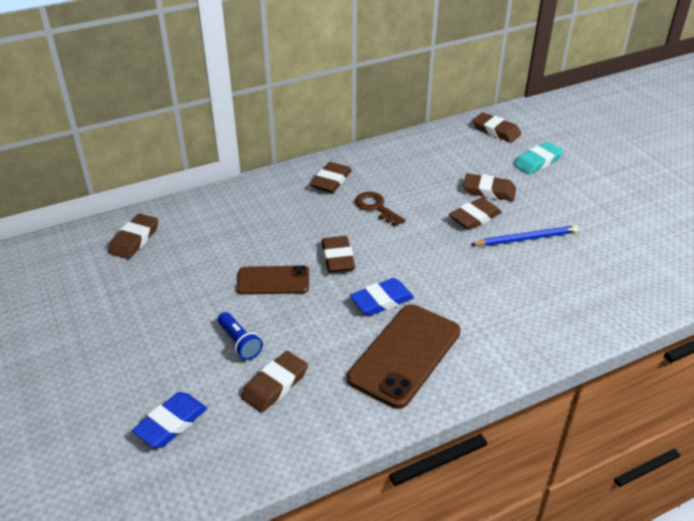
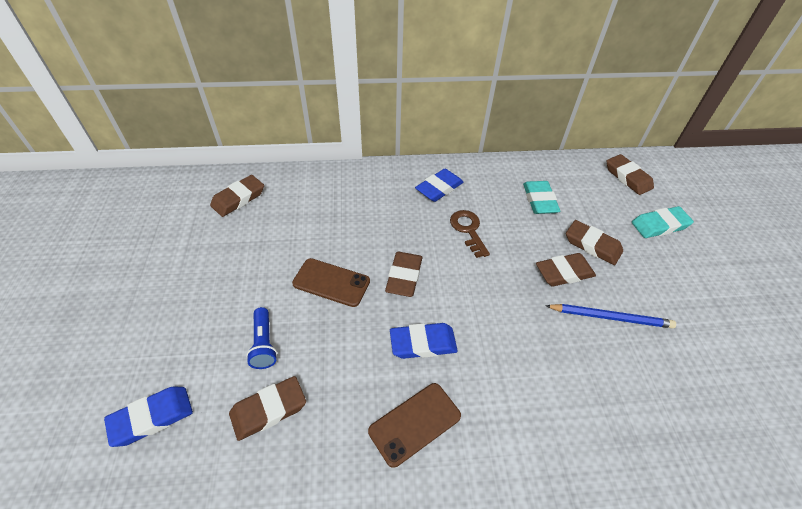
camera: 20 degrees right, 10 degrees up
brown eraser [310,162,352,193] -> blue eraser [415,169,464,202]
brown phone [347,304,461,409] -> brown phone [368,383,461,468], size x0.63
none -> turquoise eraser [523,181,560,214]

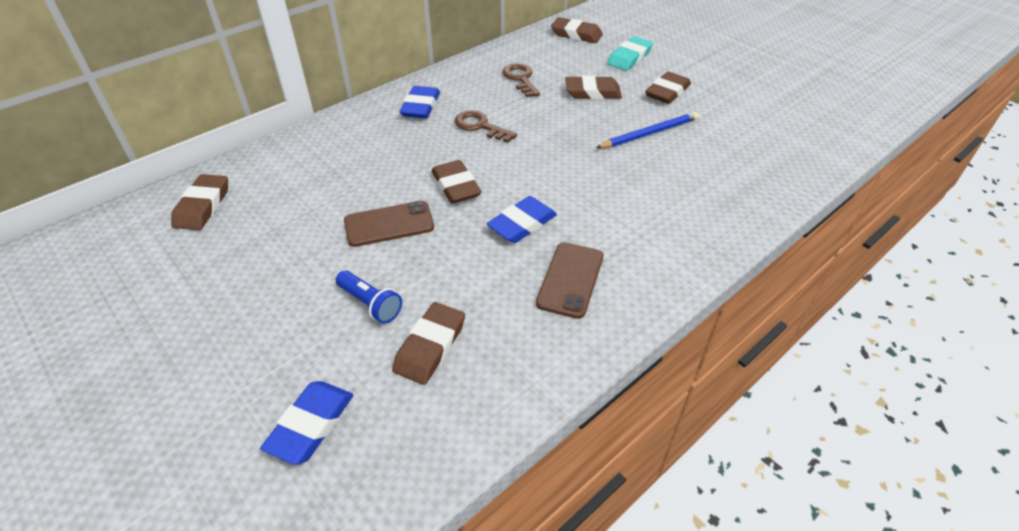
camera: 35 degrees left, 5 degrees down
turquoise eraser [523,181,560,214] -> brown key [503,63,540,97]
brown eraser [536,253,596,287] -> brown eraser moved to [645,72,691,104]

